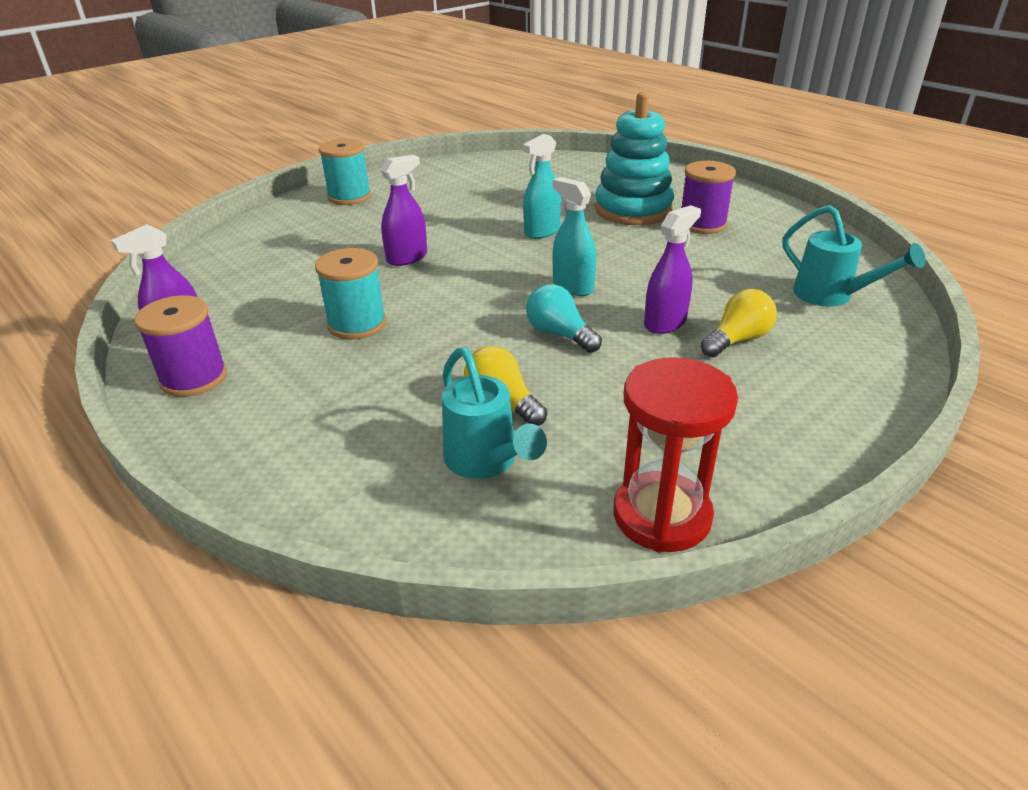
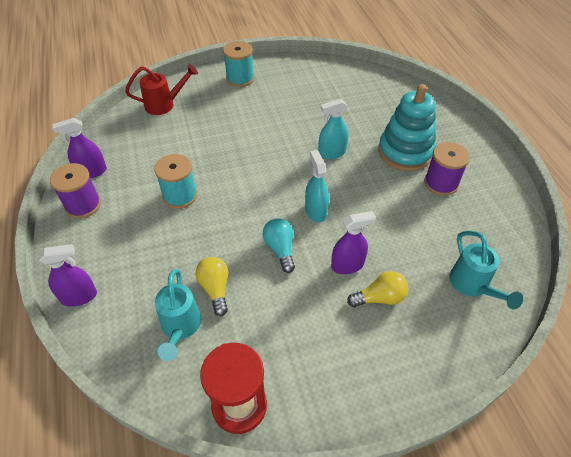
camera: 25 degrees right, 15 degrees up
purple spray bottle [380,155,427,266] -> purple spray bottle moved to [39,244,97,307]
none -> red watering can [125,64,198,115]

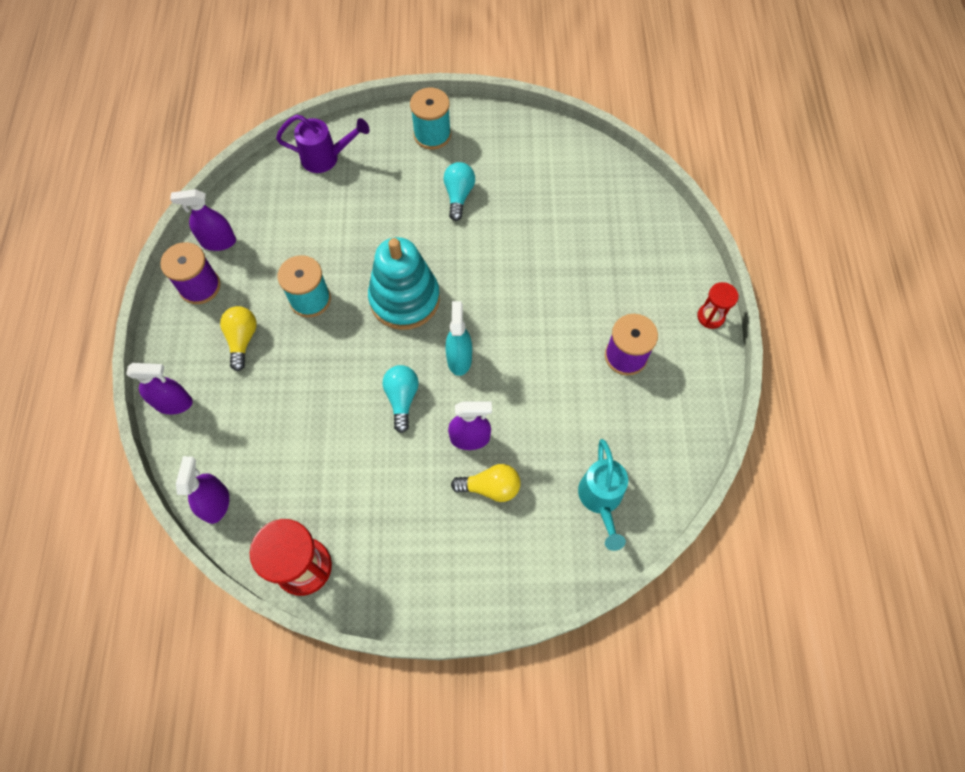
camera: 15 degrees right, 15 degrees up
red watering can [125,64,198,115] -> purple watering can [276,114,370,173]
turquoise watering can [155,269,201,361] -> none
yellow light bulb [196,257,228,316] -> yellow light bulb moved to [220,306,257,371]
turquoise spray bottle [319,99,349,159] -> none
turquoise stacking toy [378,84,436,171] -> turquoise stacking toy moved to [368,237,440,330]
none -> purple spray bottle [176,456,229,524]
none -> turquoise light bulb [443,162,475,221]
none -> red hourglass [697,282,739,329]

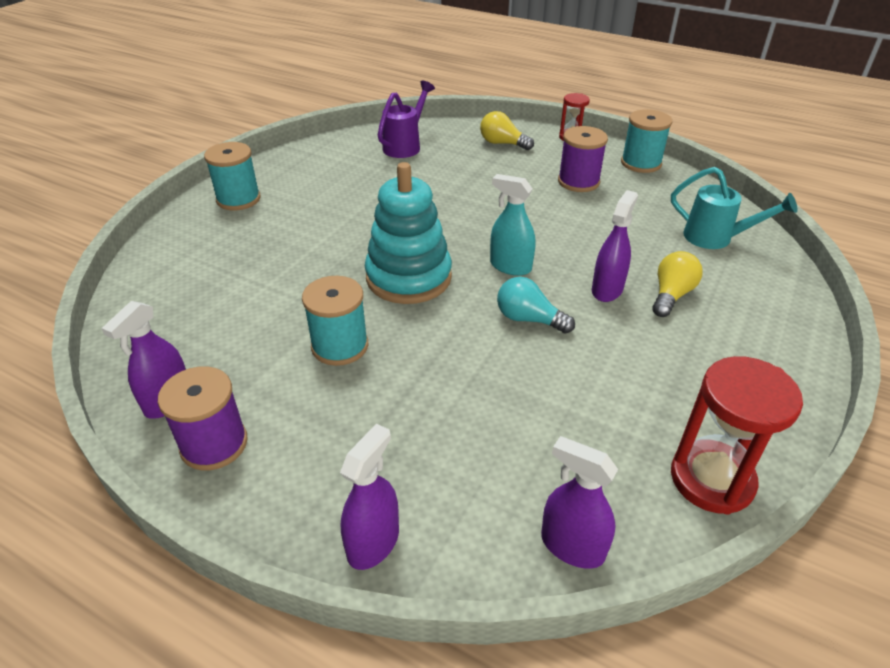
camera: 60 degrees left, 25 degrees down
yellow light bulb [220,306,257,371] -> yellow light bulb moved to [480,111,534,150]
purple watering can [276,114,370,173] -> purple watering can moved to [378,81,435,158]
turquoise light bulb [443,162,475,221] -> none
none -> turquoise spool [621,109,672,173]

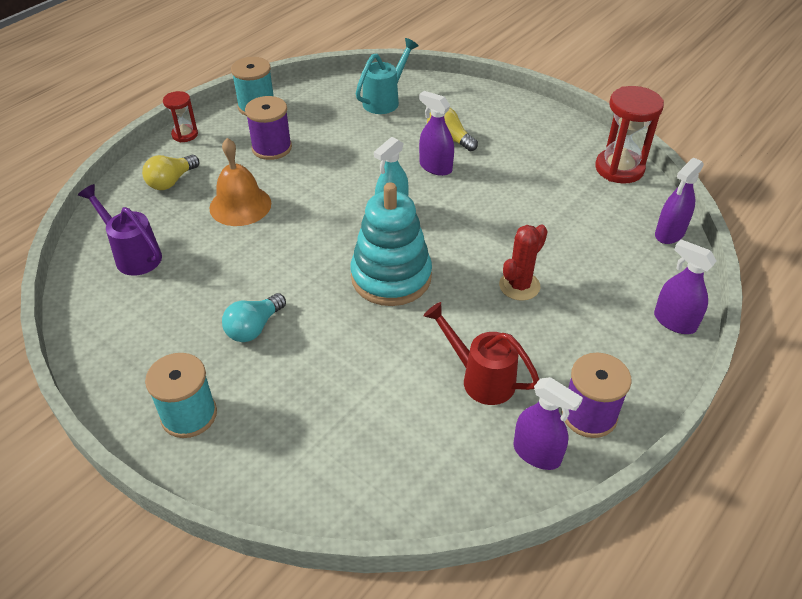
camera: 80 degrees left, 5 degrees up
turquoise spool [302,276,368,366] -> none
turquoise light bulb [497,277,575,334] -> turquoise light bulb moved to [222,293,286,342]
none -> orange bell [209,138,271,226]
none -> red watering can [424,302,539,405]
none -> red cactus [499,224,548,301]

